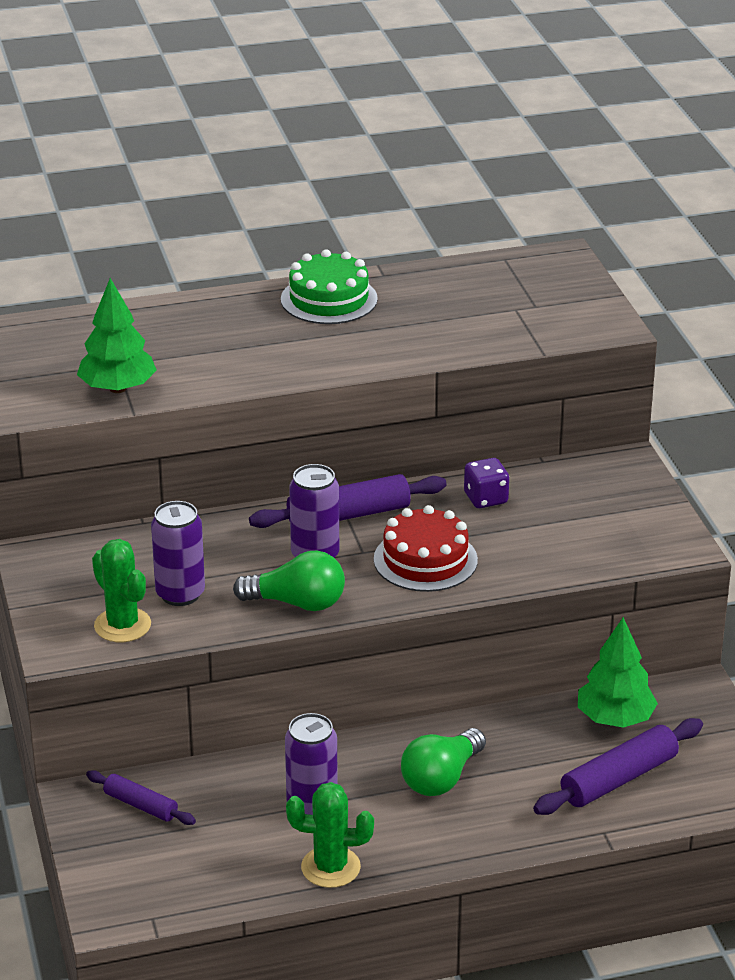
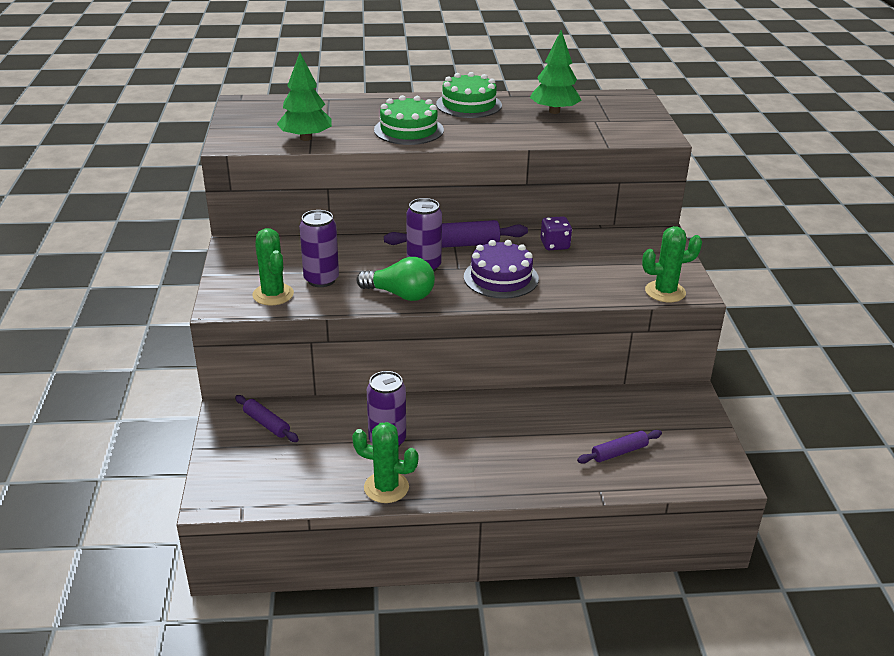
camera: 10 degrees right, 0 degrees up
red cake [374,505,478,592] -> purple cake [464,240,539,299]
green light bulb [401,728,486,796] -> none
purple rolling pin [533,718,703,815] -> purple rolling pin [577,430,662,464], size x0.60
green tree [578,617,658,728] -> green tree moved to [530,30,582,114]
none -> green cake [374,95,444,145]
none -> green cactus [642,226,702,303]

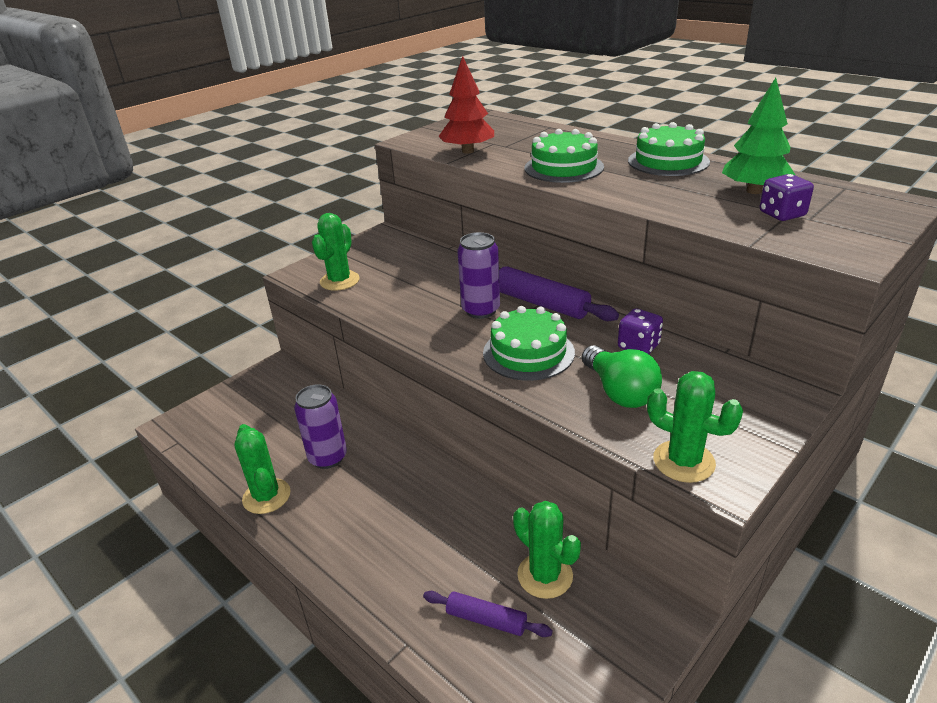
camera: 50 degrees right, 0 degrees up
purple rolling pin [235,395,299,442] -> none
green tree [277,53,332,141] -> red tree [438,56,494,154]
purple can [299,210,339,287] -> none
green light bulb [357,257,435,301] -> green light bulb moved to [582,345,662,408]
purple cake [464,240,539,299] -> green cake [483,306,575,381]
none -> green cactus [513,501,581,599]
none -> purple dice [760,174,814,221]

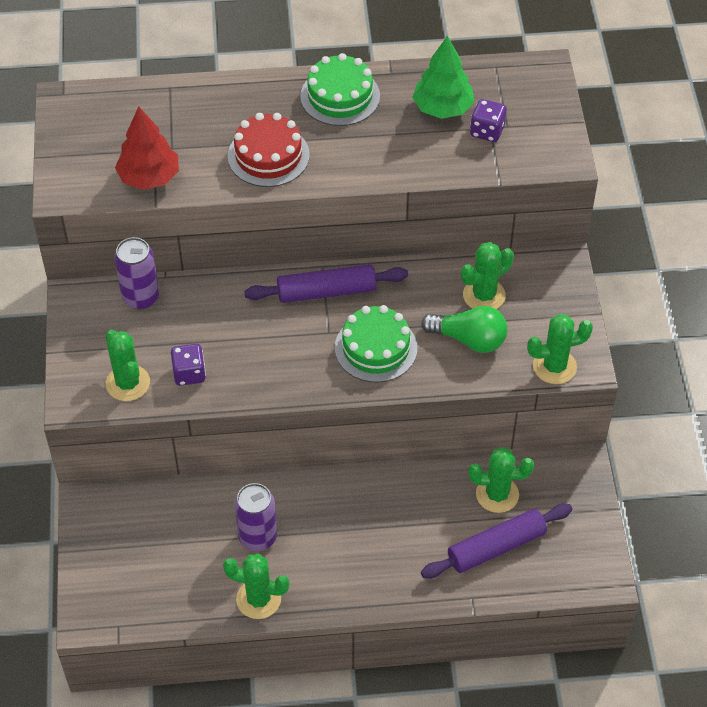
camera: 50 degrees left, 20 degrees up
purple rolling pin [423,591,553,637] -> purple rolling pin [421,504,572,579], size x1.67
purple can [457,232,500,319] -> purple can moved to [114,237,159,310]
green cake [524,129,604,183] -> red cake [228,113,310,187]
purple dice [618,308,663,354] -> purple dice moved to [171,344,206,386]
none -> green cactus [461,242,514,309]

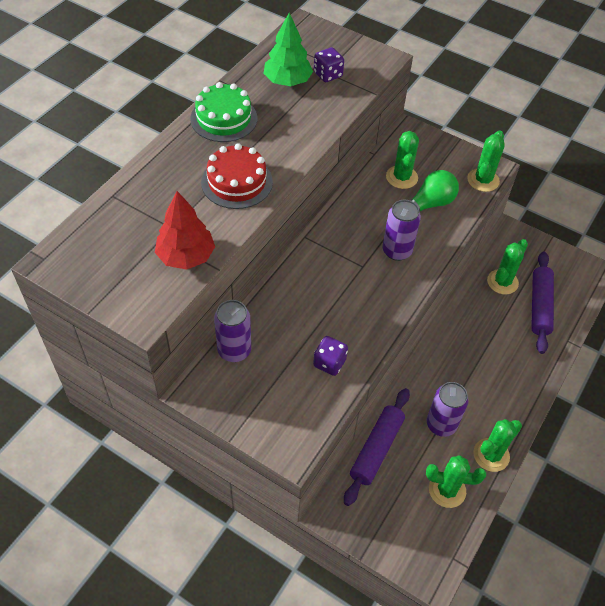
camera: 55 degrees left, 0 degrees up
green cactus [105,330,150,401] -> green cactus moved to [426,455,486,508]
purple rolling pin [244,264,408,303] -> purple rolling pin moved to [344,388,410,506]
green cake [335,305,417,383] -> purple can [382,200,421,261]

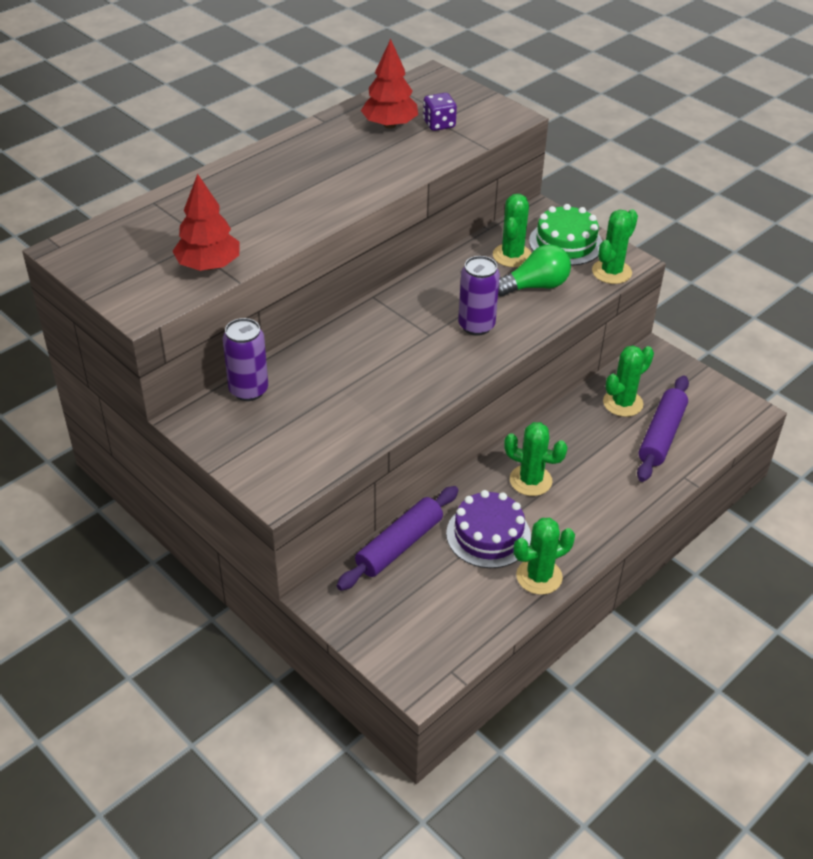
camera: 15 degrees right, 10 degrees down
green cake [190,82,257,142] -> green cake moved to [529,204,603,266]
red cake [201,143,273,209] -> none
green tree [264,13,313,86] -> red tree [361,39,418,129]
purple dice [313,336,348,376] -> none
green cactus [426,455,486,508] -> green cactus moved to [504,422,568,496]
purple can [427,382,469,437] -> purple cake [446,490,531,568]

